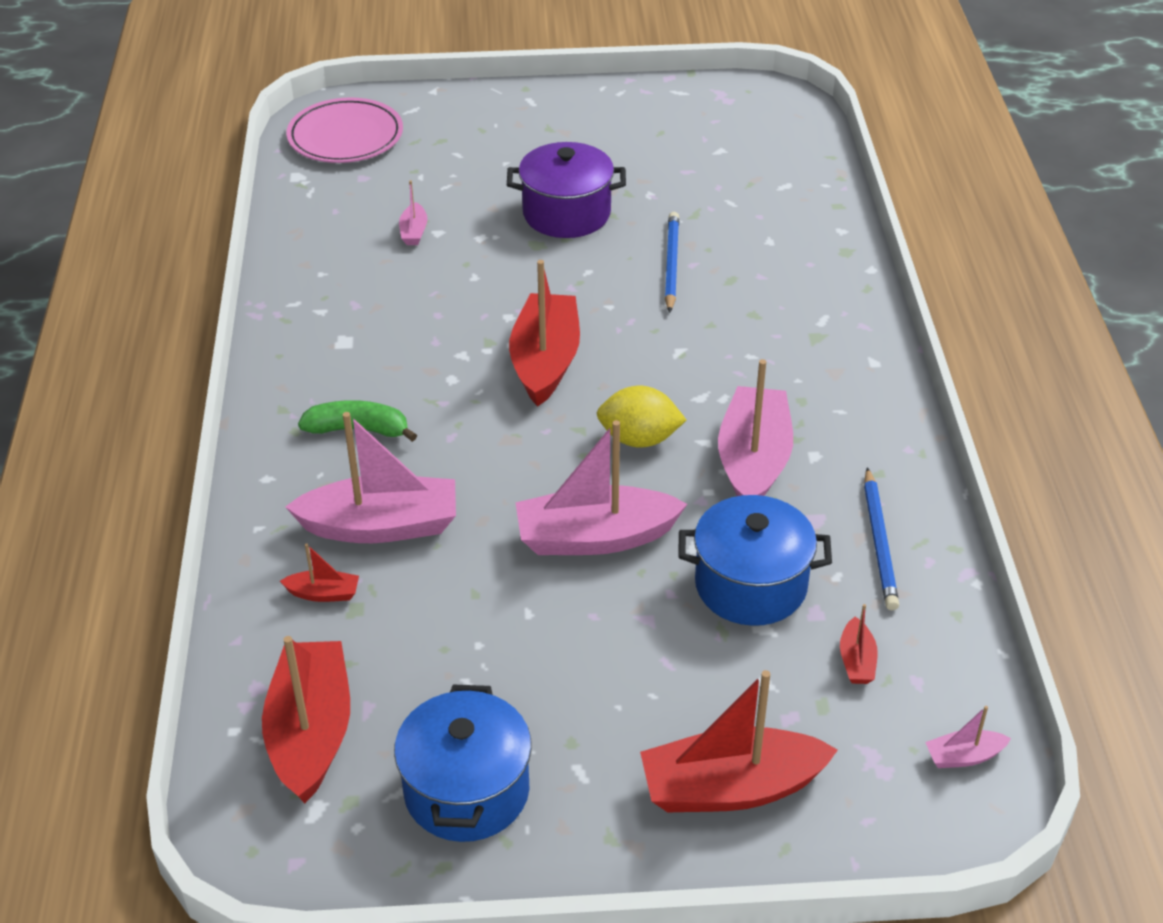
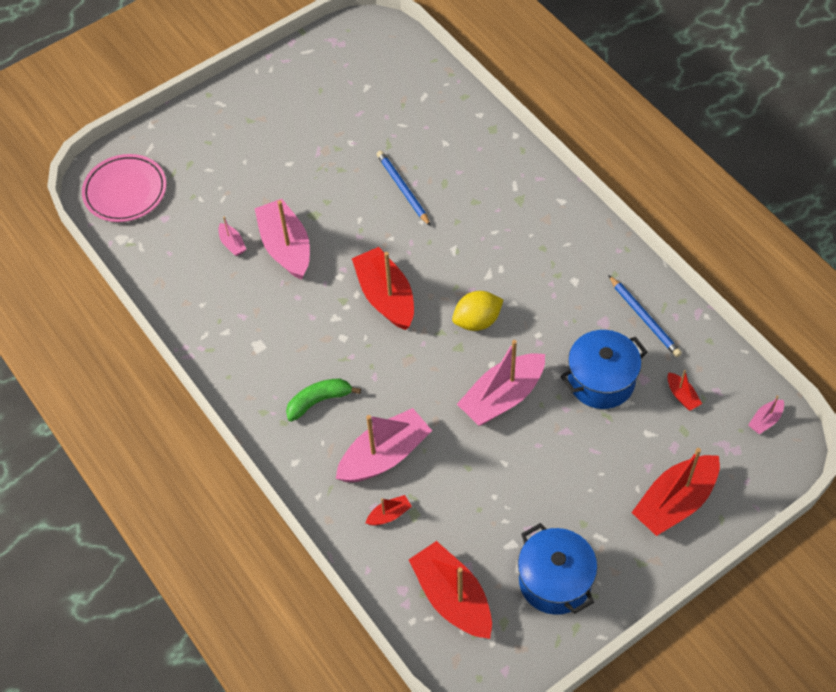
camera: 30 degrees left, 15 degrees up
purple pot [507,142,626,238] -> none
pink boat [718,359,793,496] -> pink boat moved to [254,199,310,280]

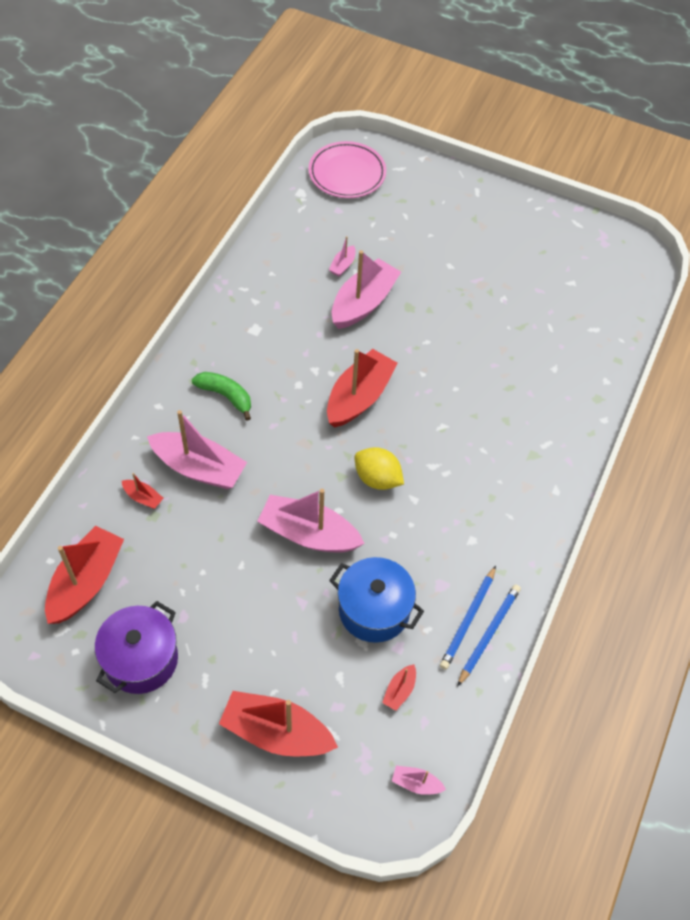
camera: 55 degrees right, 0 degrees up
blue pencil [377,151,431,226] -> blue pencil moved to [457,584,521,687]
blue pot [518,523,597,615] -> purple pot [95,601,178,694]

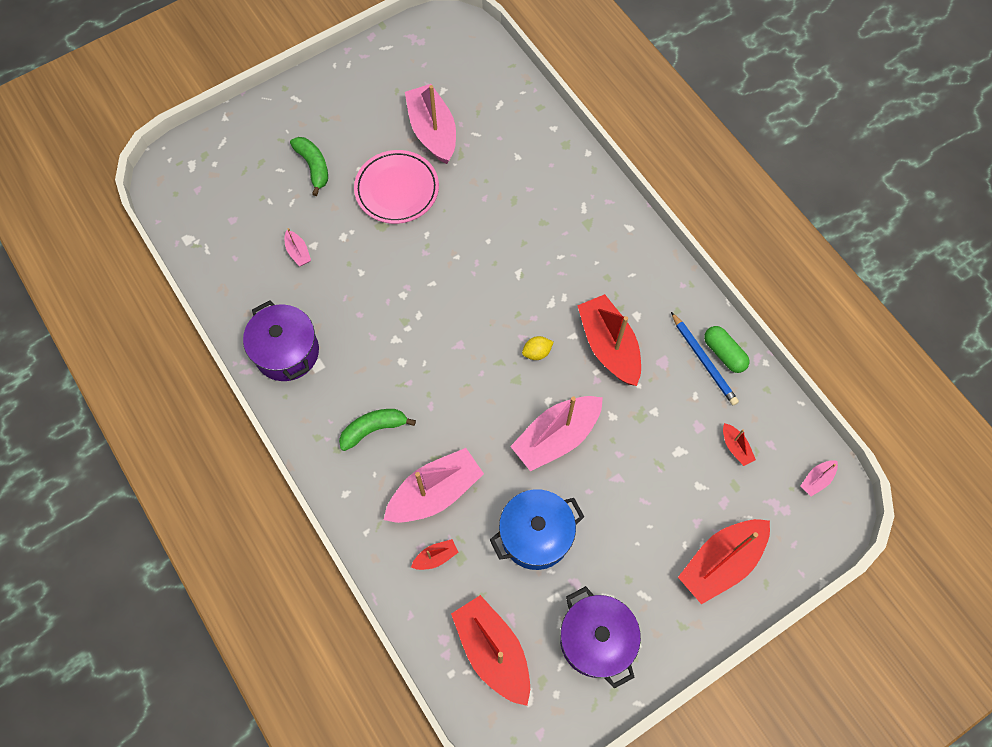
camera: 55 degrees left, 10 degrees up
pink plate [309,141,386,198] -> pink plate moved to [354,150,439,224]
red boat [327,349,398,428] -> red boat moved to [577,294,641,386]
blue pot [329,557,424,643] -> blue pot moved to [490,489,584,570]
pink boat [332,250,401,329] -> pink boat moved to [405,84,456,164]
yellow lemon [354,447,404,490] -> yellow lemon [522,336,553,360], size x0.60
blue pencil [457,584,521,687] -> green capsule [704,326,750,373]
none -> purple pot [243,300,319,381]
none -> green banana [290,137,328,196]

